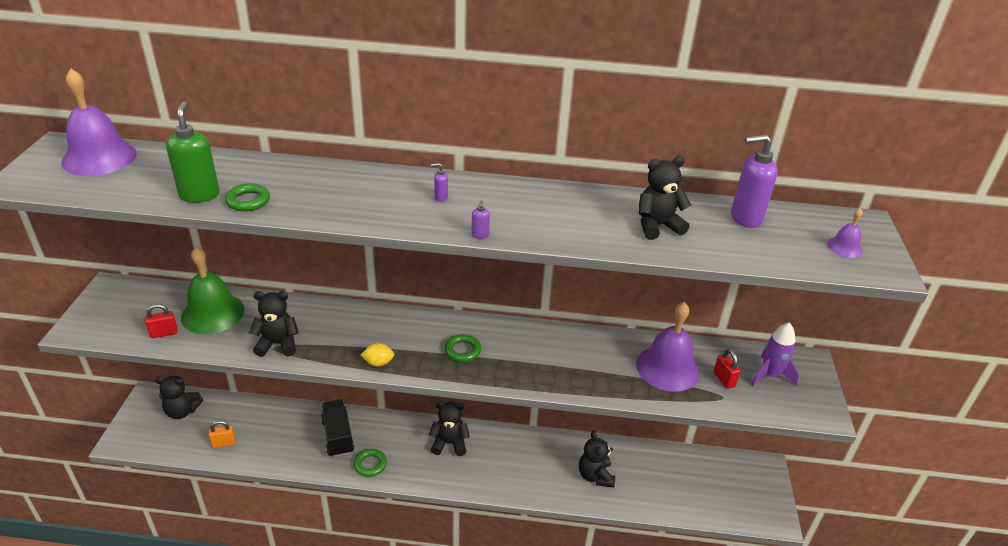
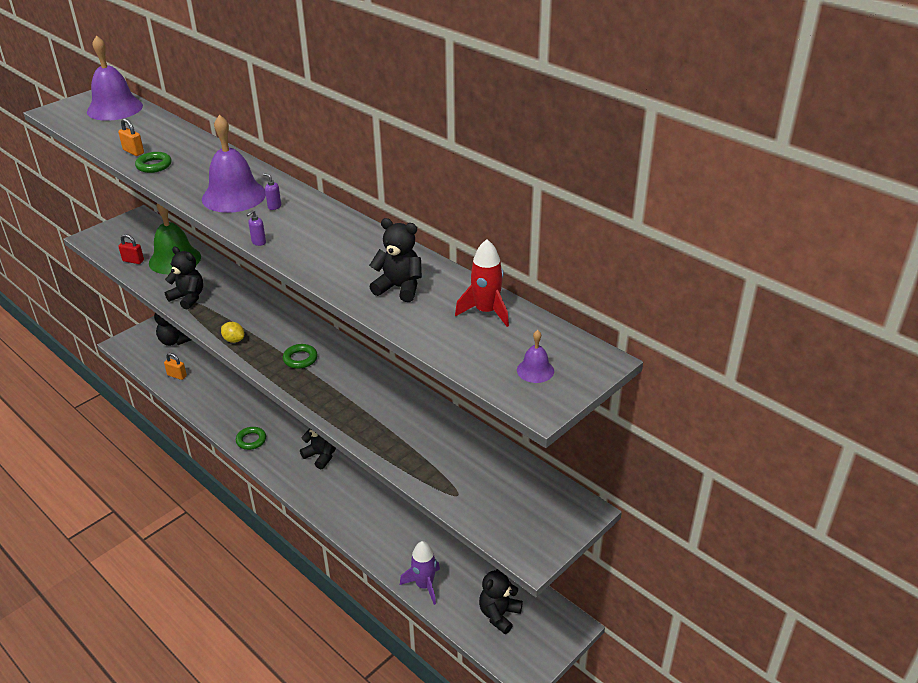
camera: 40 degrees right, 0 degrees up
green soap dispenser [166,101,220,203] -> orange padlock [118,118,144,156]
black truck [321,399,355,457] -> none
black teddy bear [579,431,615,487] -> black teddy bear moved to [479,568,523,634]
purple bell [636,302,700,392] -> purple bell moved to [202,115,266,213]
red padlock [713,349,740,389] -> none
purple soap dispenser [731,135,778,228] -> red rocket [455,239,509,327]
purple rocket [751,322,799,386] -> purple rocket moved to [400,541,440,605]

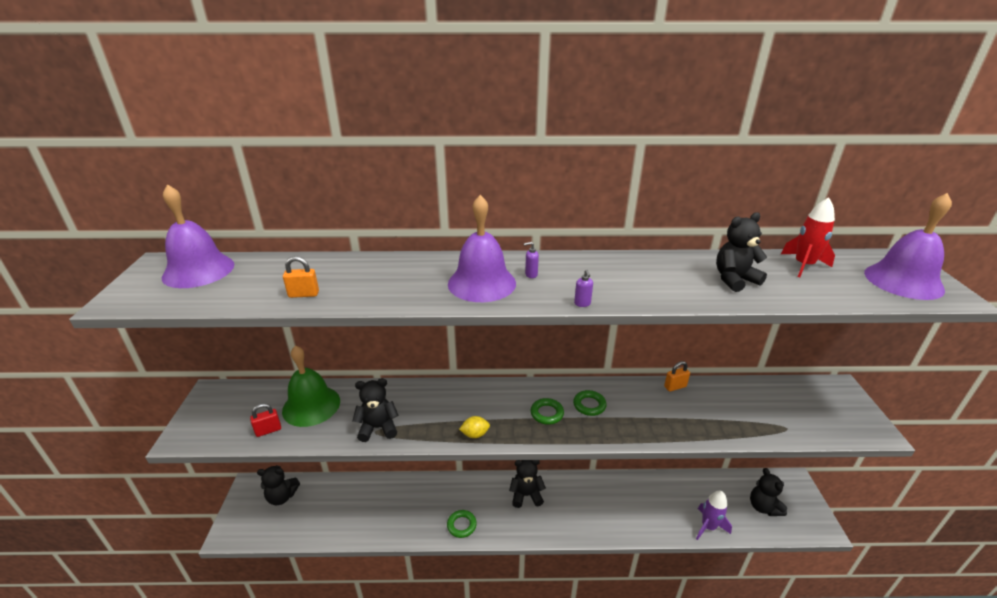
camera: 45 degrees left, 5 degrees down
green ring [135,152,172,173] -> green ring moved to [573,390,607,416]
orange padlock [164,353,187,380] -> orange padlock moved to [664,361,690,392]
purple bell [517,330,554,383] -> purple bell [864,193,952,300], size x2.20

